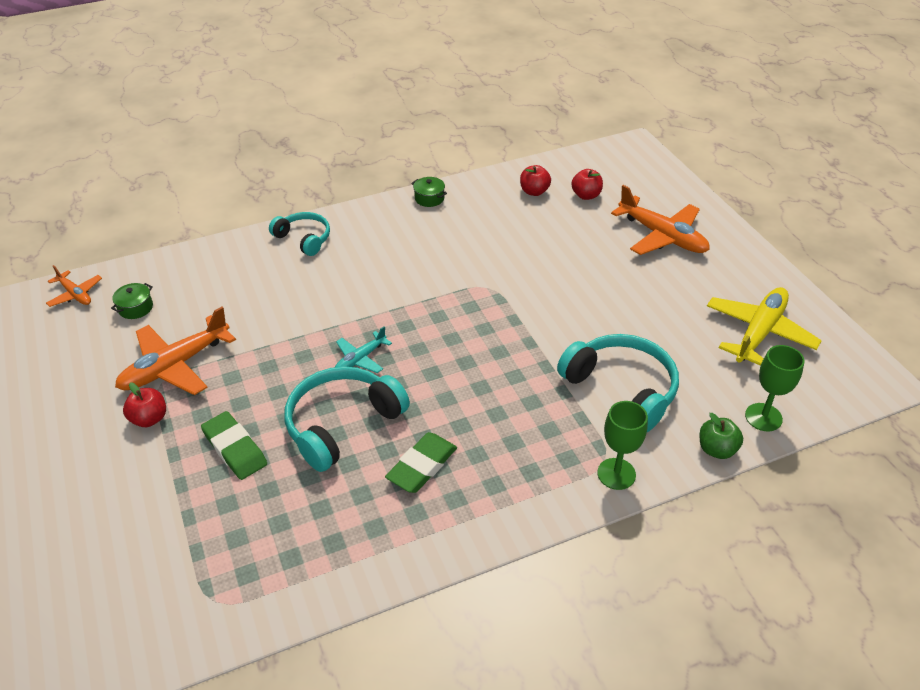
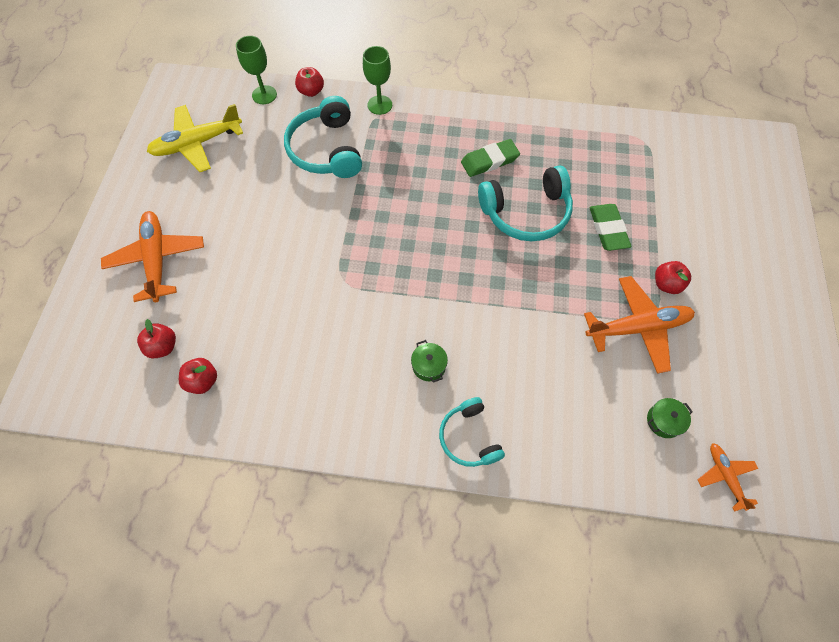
camera: 150 degrees left, 20 degrees up
turquoise plane [335,326,392,373] -> none
green pot [411,177,447,207] -> green pot moved to [411,340,448,383]
green apple [700,413,743,459] -> red apple [295,67,324,97]

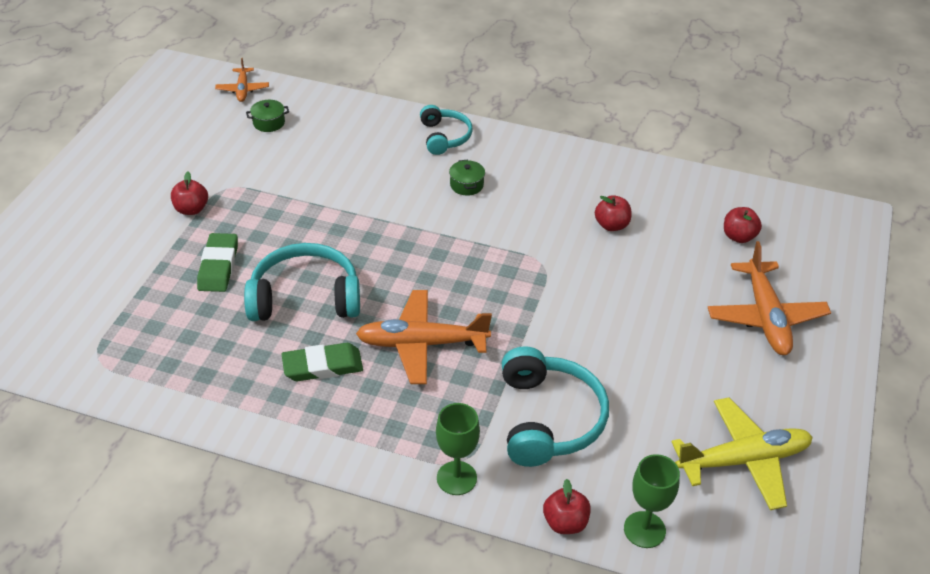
camera: 170 degrees left, 20 degrees down
red apple [179,358,217,394] -> red apple moved to [595,195,631,231]
orange plane [584,276,695,374] -> orange plane moved to [356,290,492,384]

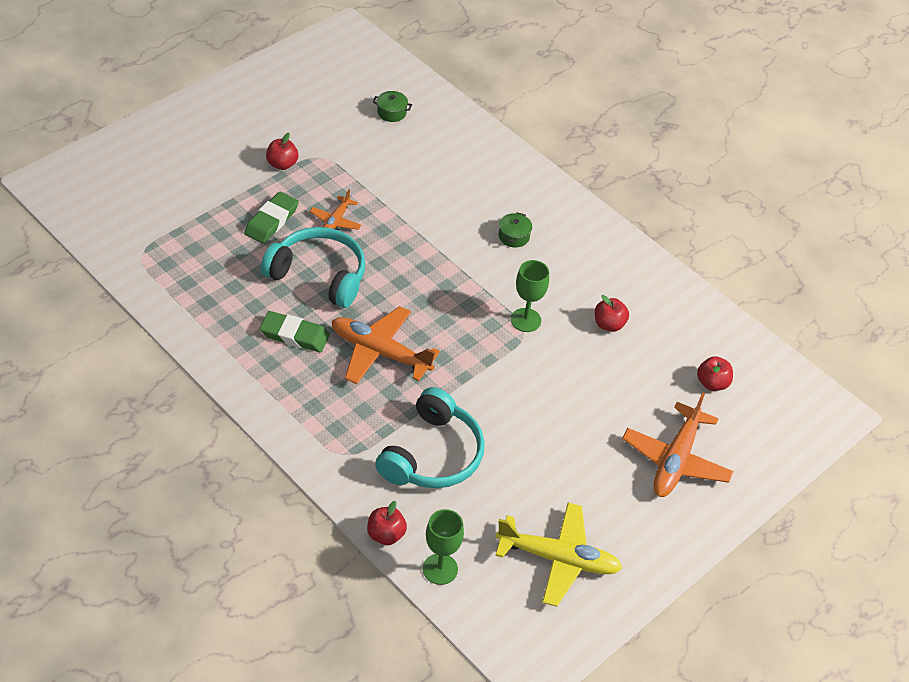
camera: 25 degrees right, 5 degrees up
orange plane [215,58,269,102] -> orange plane moved to [310,189,361,230]
turquoise headphones [420,105,473,155] -> none
green goblet [436,403,480,495] -> green goblet moved to [511,260,549,332]

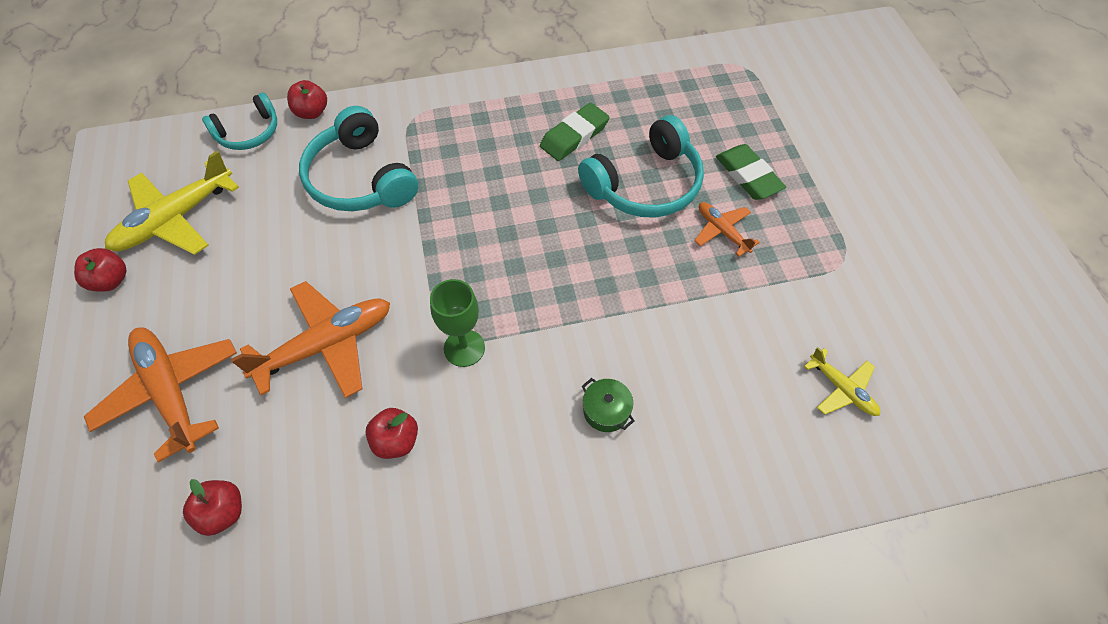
camera: 125 degrees right, 10 degrees up
red apple [266,132,298,170] -> red apple moved to [74,248,127,292]
orange plane [331,306,440,384] -> orange plane moved to [231,281,390,398]
green pot [373,91,412,122] -> none
green goblet [423,509,464,585] -> turquoise headphones [202,93,277,150]
none -> yellow plane [804,347,880,416]

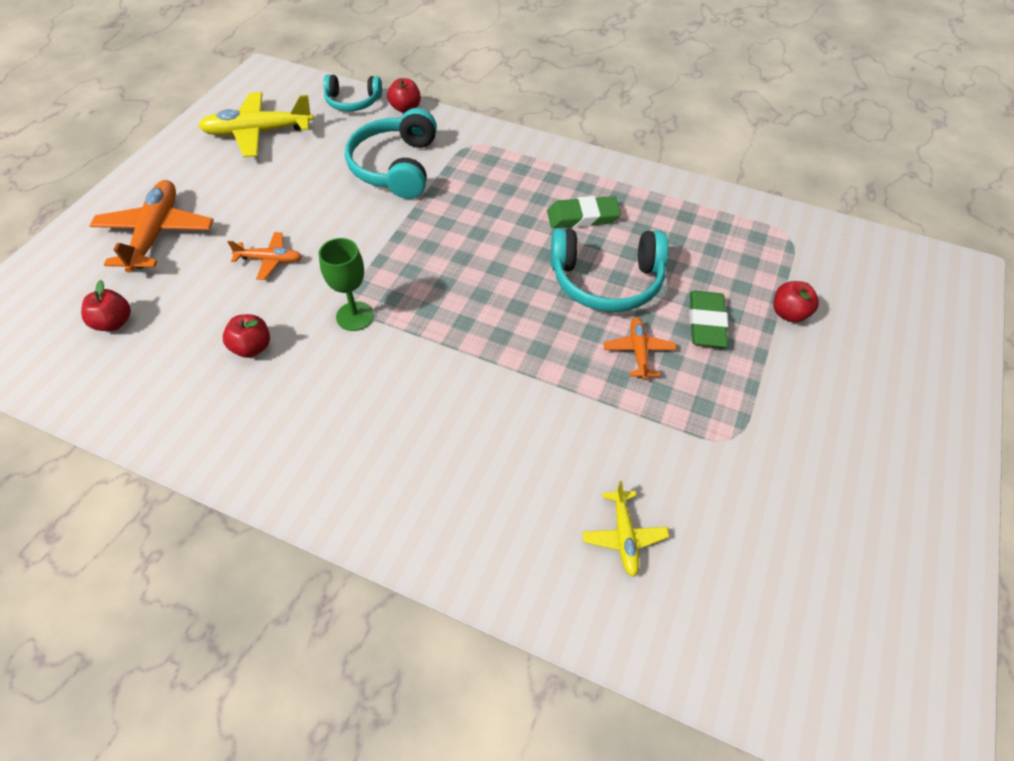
camera: 35 degrees right, 5 degrees down
red apple [74,248,127,292] -> red apple moved to [773,281,819,322]
orange plane [231,281,390,398] -> orange plane [228,232,302,280], size x0.54
green pot [582,378,635,432] -> none

